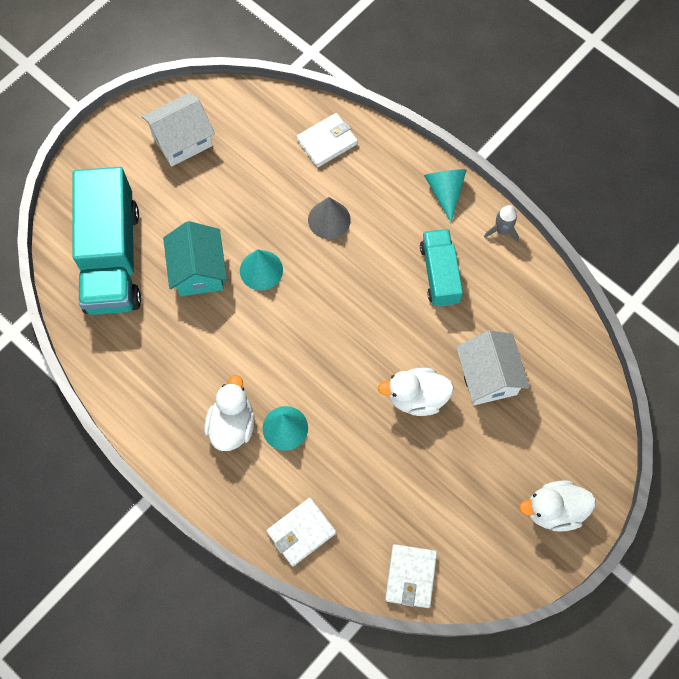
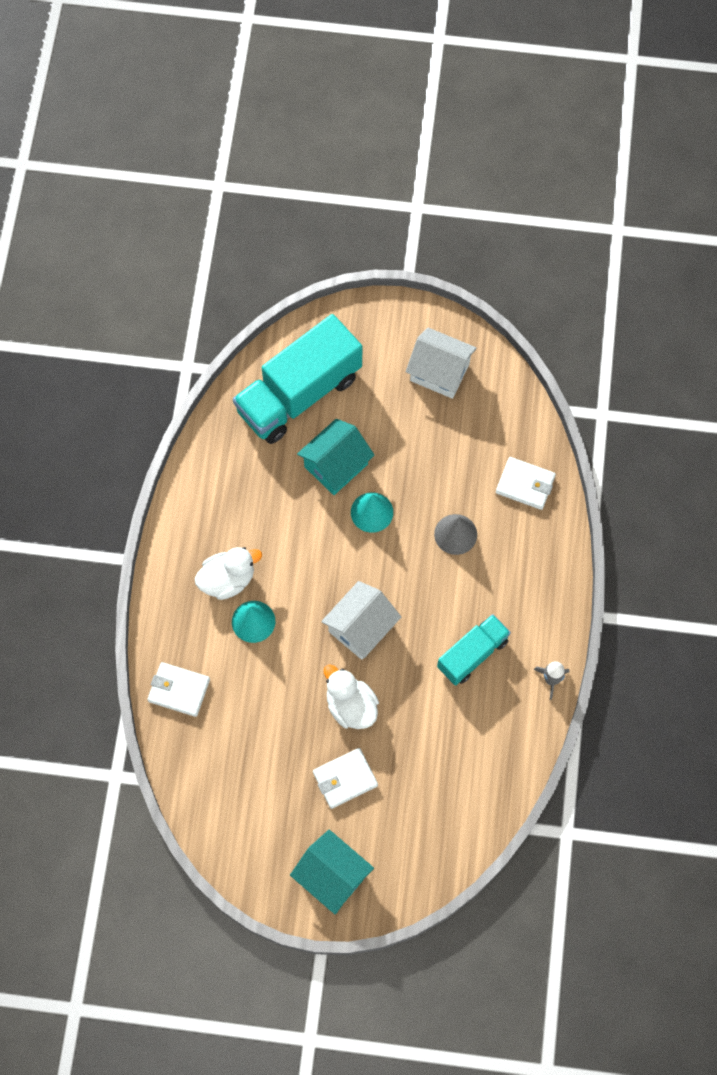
camera: 55 degrees right, 0 degrees up
white wallet [385,544,437,608] -> white wallet moved to [313,748,378,809]
turquoise cone [424,169,467,223] -> none
white house [456,330,530,405] -> white house moved to [321,581,401,660]
white duck [519,480,596,532] -> turquoise house [290,830,374,914]

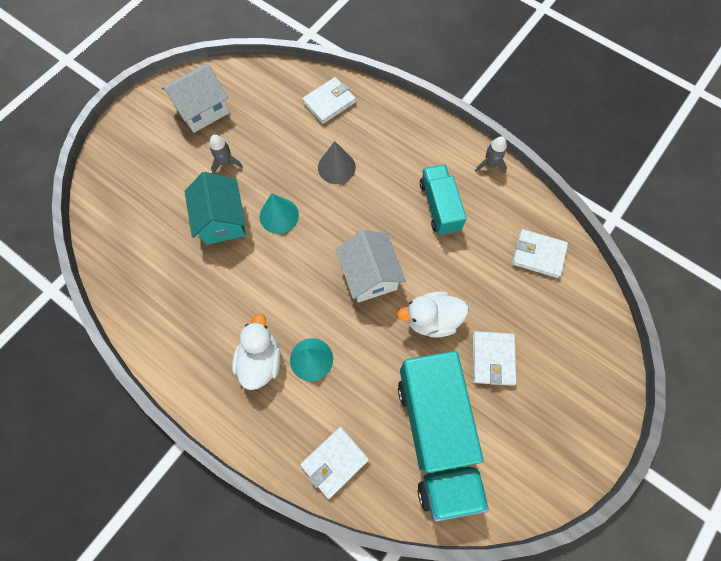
camera: 60 degrees left, 0 degrees up
turquoise truck [233,314,362,444] -> turquoise truck moved to [398,351,489,522]
turquoise house [290,830,374,914] -> none
none -> grey rocket [209,135,243,174]
none -> white wallet [512,229,568,278]

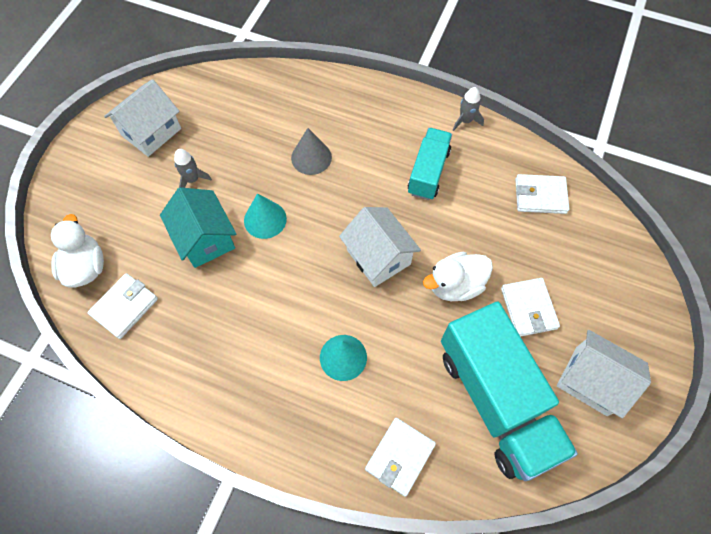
camera: 15 degrees left, 5 degrees down
white duck [232,313,281,390] -> white duck moved to [51,214,104,288]
white wallet [302,77,356,124] -> white wallet moved to [87,273,158,339]
turquoise truck [420,164,467,235] -> turquoise truck turned 45 degrees clockwise [408,128,452,200]
none -> white house [557,330,651,418]

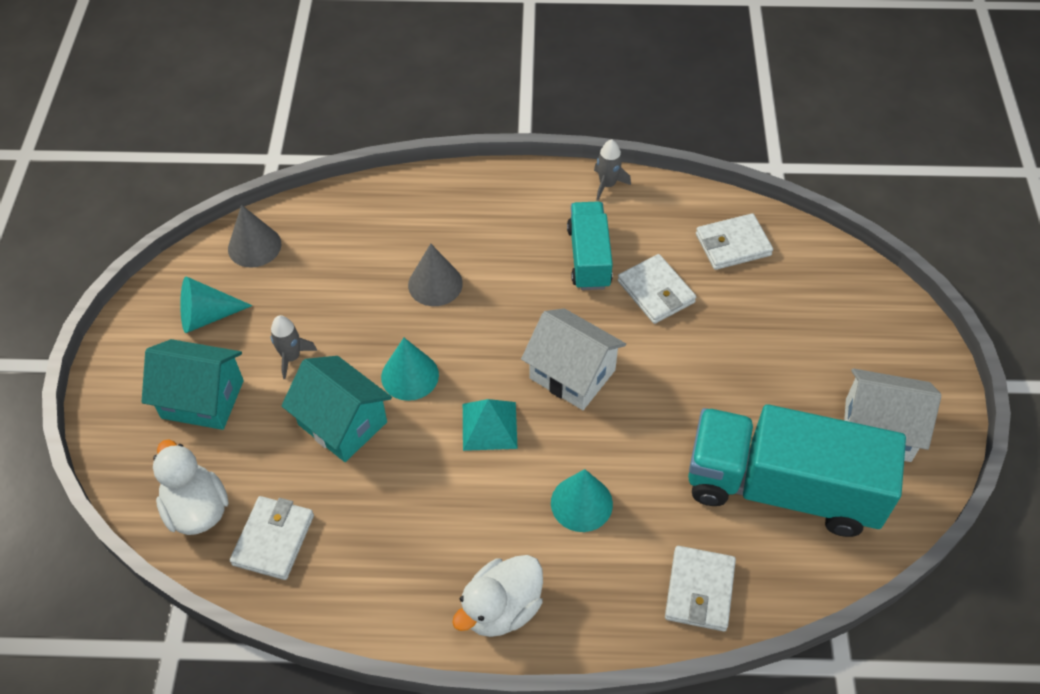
camera: 20 degrees left, 10 degrees down
white house [104,79,181,157] -> turquoise cone [180,276,253,333]
white duck [423,252,493,301] -> white duck moved to [452,555,543,637]
turquoise truck [441,301,578,481] -> turquoise truck turned 150 degrees clockwise [688,404,906,537]
white wallet [501,278,560,337] -> white wallet moved to [618,254,696,324]
none -> turquoise house [142,339,244,430]
none -> grey cone [228,205,281,268]
none -> turquoise pyramid [463,399,518,451]

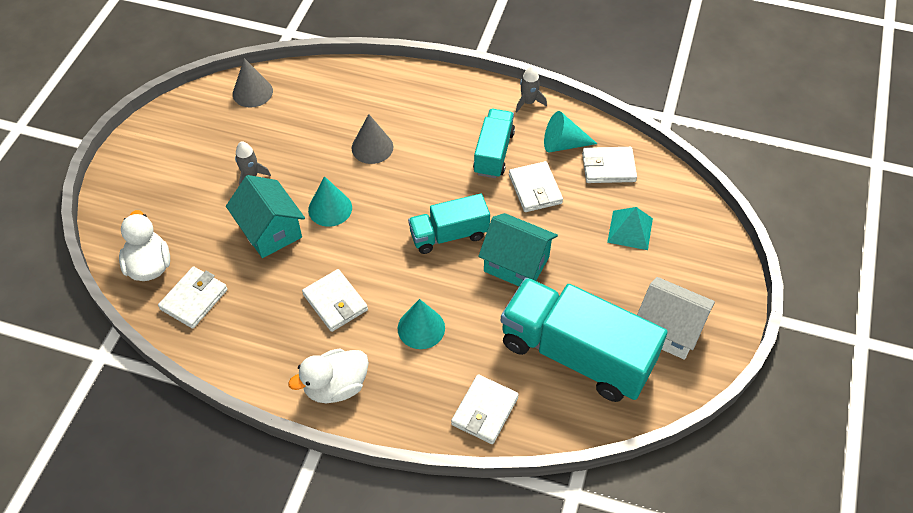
camera: 15 degrees right, 0 degrees up
turquoise house [142,339,244,430] -> turquoise house moved to [478,213,558,286]
turquoise cone [180,276,253,333] -> turquoise cone moved to [544,111,597,152]
turquoise pyramid [463,399,518,451] -> turquoise pyramid moved to [607,207,653,250]
white house [521,308,626,410] -> turquoise truck [408,193,490,254]
none -> white wallet [302,269,368,332]

